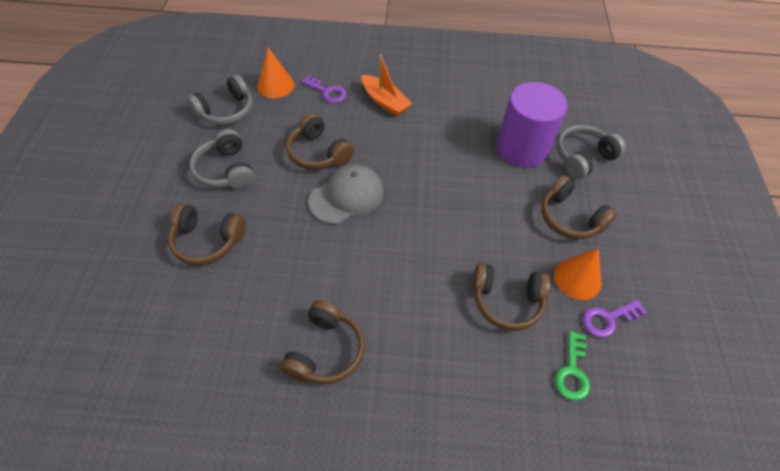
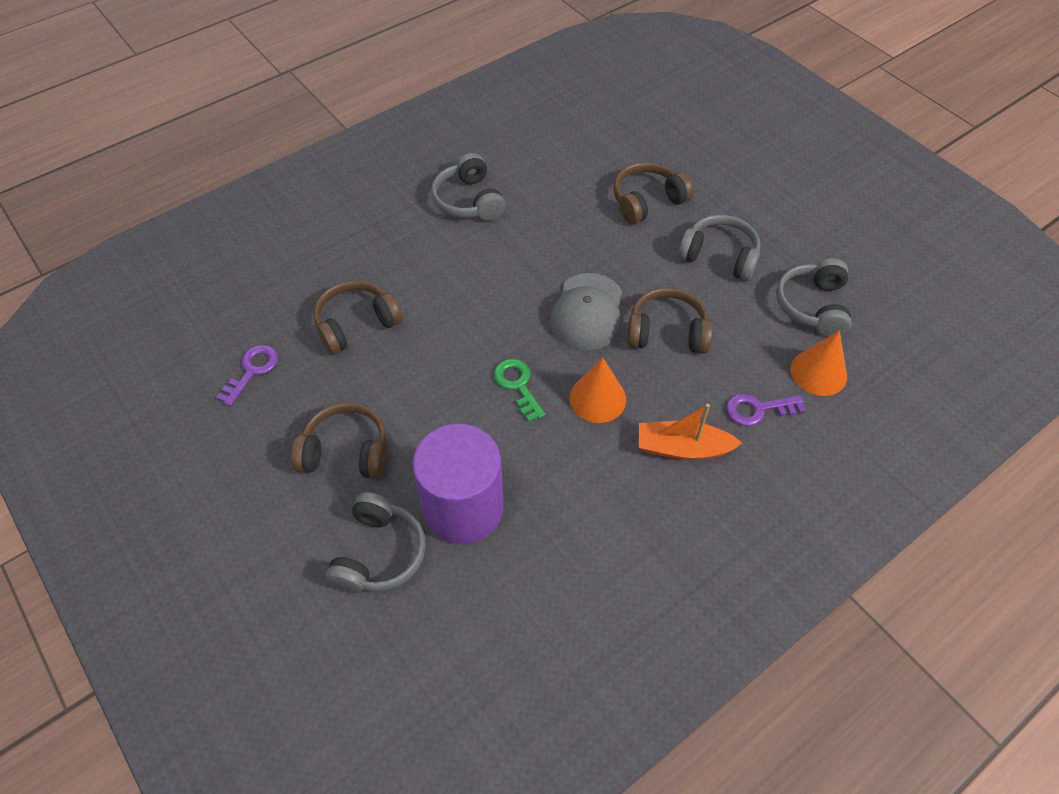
camera: 140 degrees right, 0 degrees up
brown headphones [280,300,364,384] -> grey headphones [431,153,506,221]
orange cone [554,248,602,300] -> orange cone moved to [569,358,626,423]
green key [555,331,590,401] -> green key moved to [493,359,546,422]

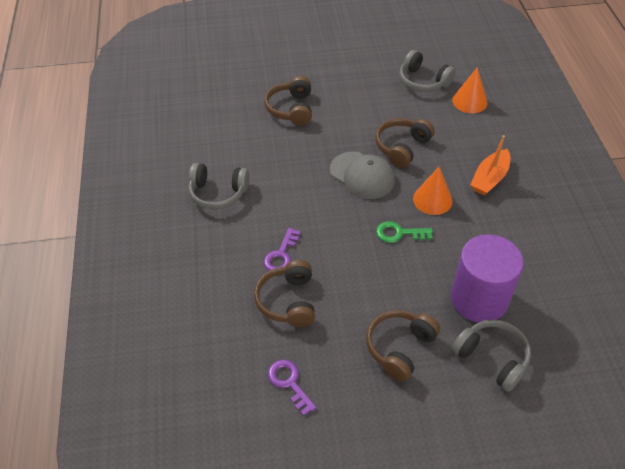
camera: 60 degrees left, 5 degrees down
grey headphones [678,215,761,281] -> none
purple key [726,394,806,426] -> purple key moved to [264,228,300,271]

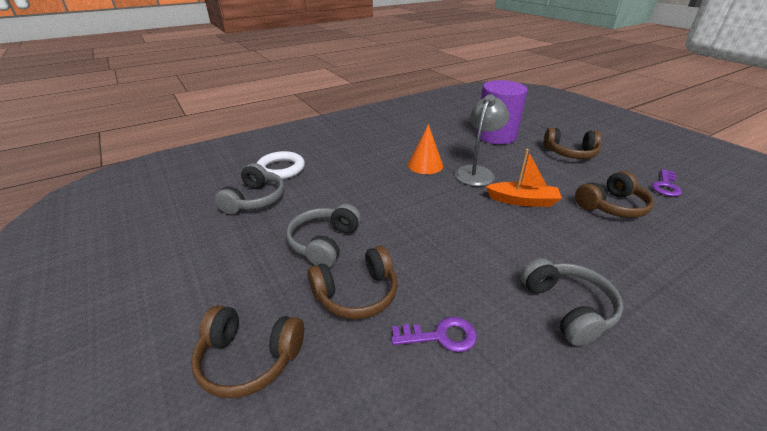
camera: 115 degrees left, 15 degrees down
purple key [264,228,300,271] -> purple key moved to [391,317,477,352]
grey cap [330,151,395,199] -> none
brown headphones [375,118,435,168] -> brown headphones moved to [191,305,304,398]
green key [376,221,433,243] -> grey lamp [455,94,509,186]
orange cone [452,67,488,113] -> white ring [256,151,305,179]
grey headphones [452,319,531,392] -> grey headphones moved to [286,204,361,268]
orange boat [470,135,510,196] -> orange boat moved to [486,149,562,207]

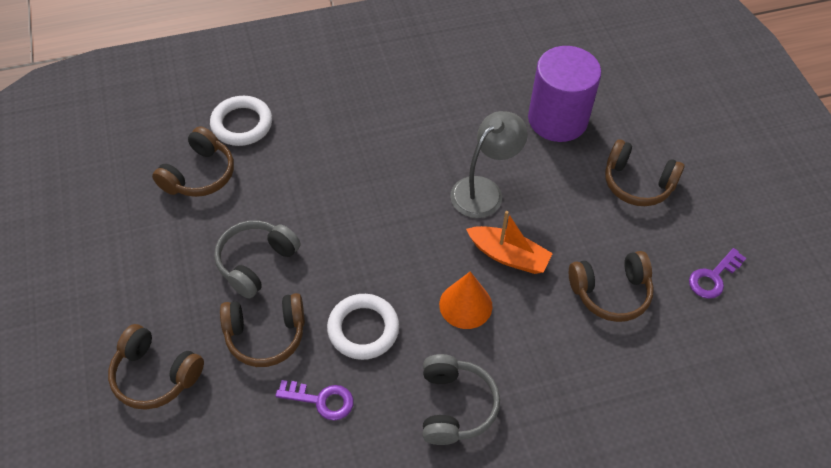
camera: 15 degrees right, 20 degrees up
grey headphones [215,163,285,214] -> brown headphones [152,126,234,197]
orange cone [408,124,443,174] -> orange cone moved to [439,271,492,329]
none -> white ring [327,294,399,360]

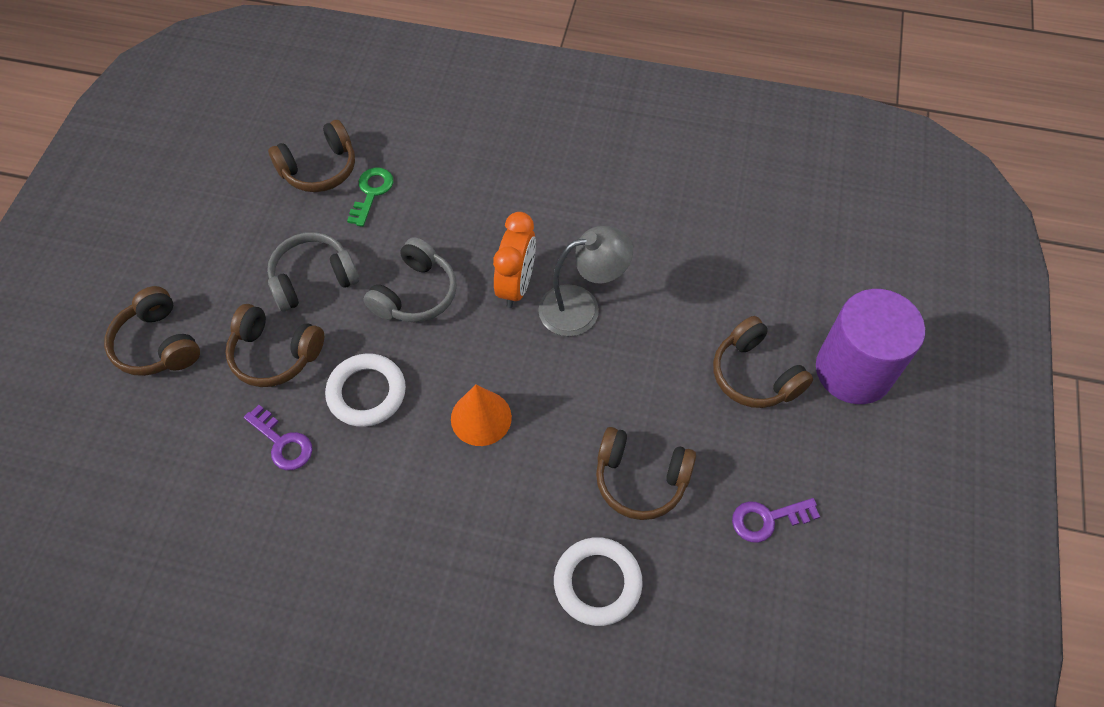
camera: 30 degrees right, 5 degrees up
white ring [210,96,272,146] -> white ring moved to [554,537,643,626]
grey headphones [423,354,500,445] -> grey headphones moved to [363,237,457,322]
orange boat [466,211,553,274] -> none
purple cylinder [528,46,601,142] -> purple cylinder moved to [816,289,925,404]
none -> green key [347,168,393,227]
none -> orange clock [493,212,536,308]

